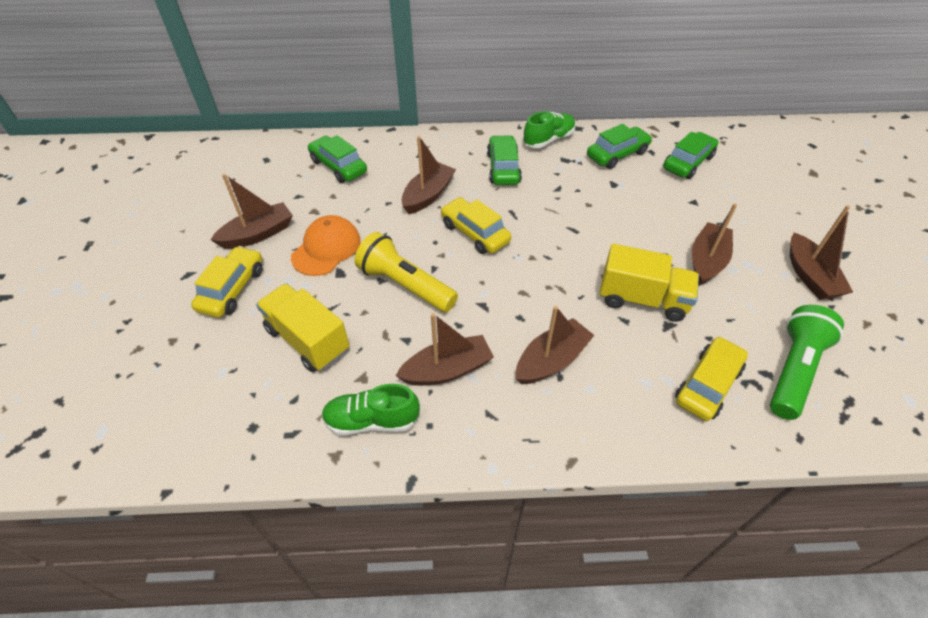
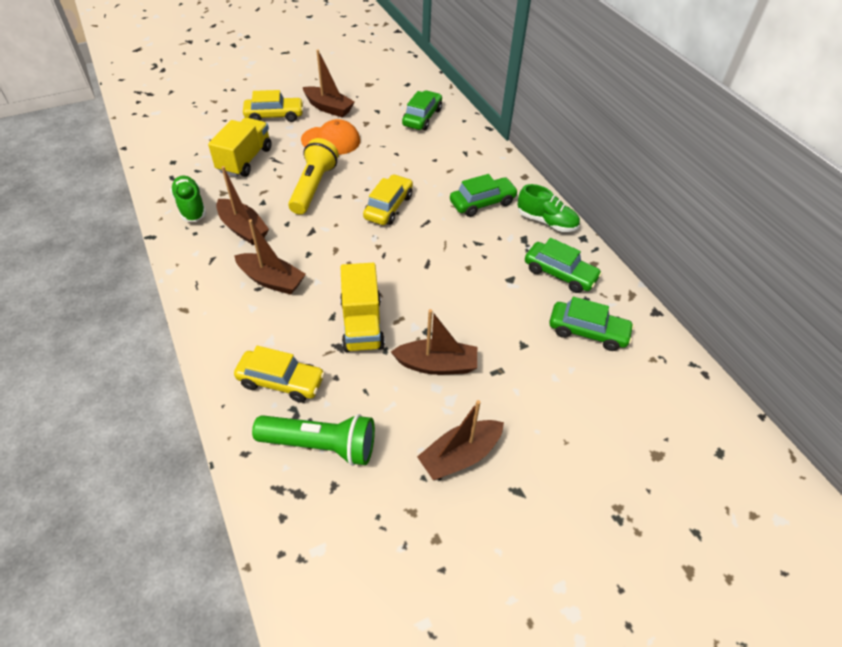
camera: 65 degrees right, 0 degrees up
brown boat [402,136,456,214] -> none

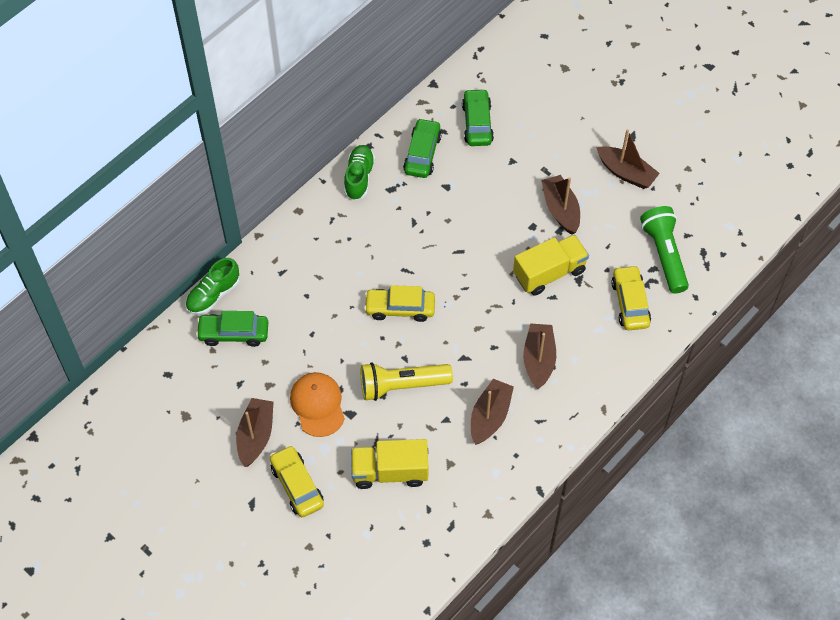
camera: 110 degrees left, 10 degrees up
green shoe [170,175,207,222] -> green shoe moved to [185,258,240,315]
green car [450,174,518,217] -> none

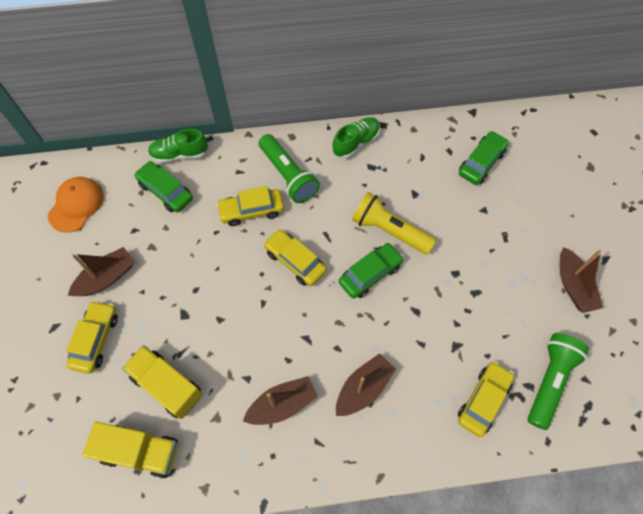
camera: 40 degrees right, 5 degrees up
orange cap [290,372,345,437] -> orange cap moved to [48,177,104,233]
yellow flashlight [361,362,453,401] -> yellow flashlight moved to [352,192,436,254]
green car [403,118,442,178] -> green car moved to [339,243,404,299]
yellow truck [513,234,589,296] -> yellow truck moved to [82,422,178,478]
brown boat [541,175,580,235] -> none
none -> yellow car [216,186,284,226]
none -> green flashlight [259,134,320,203]

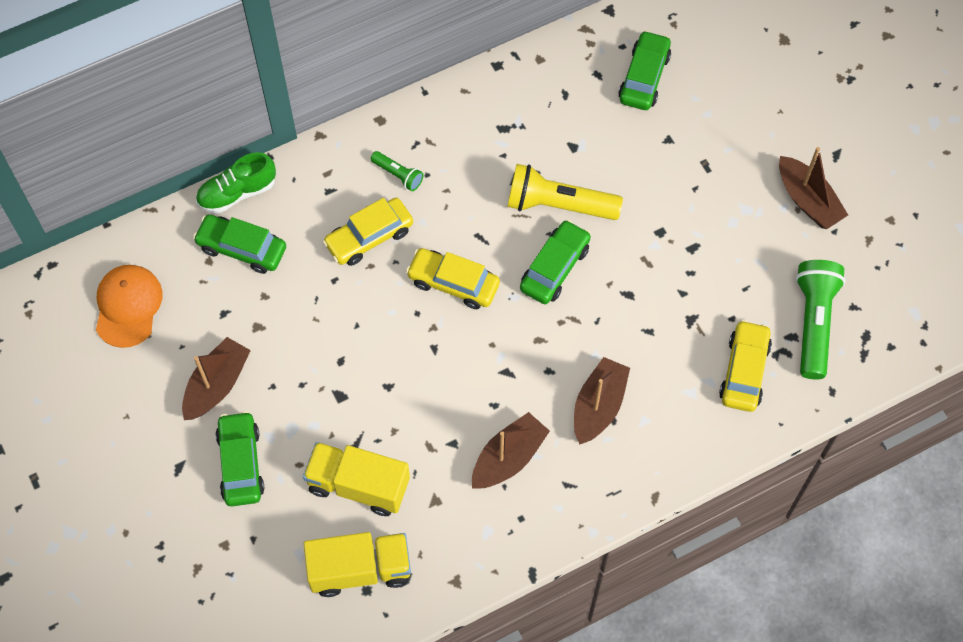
camera: 20 degrees left, 0 degrees up
yellow car [66,300,118,374] -> green car [216,411,265,506]
green flashlight [259,134,320,203] -> green flashlight [371,151,424,191], size x0.50
green shoe [333,117,380,158] -> none

